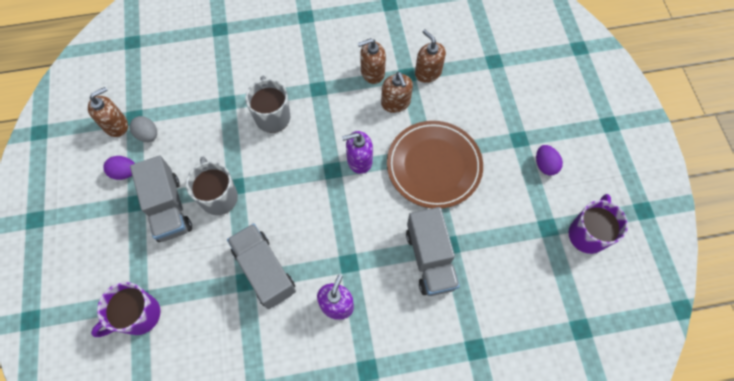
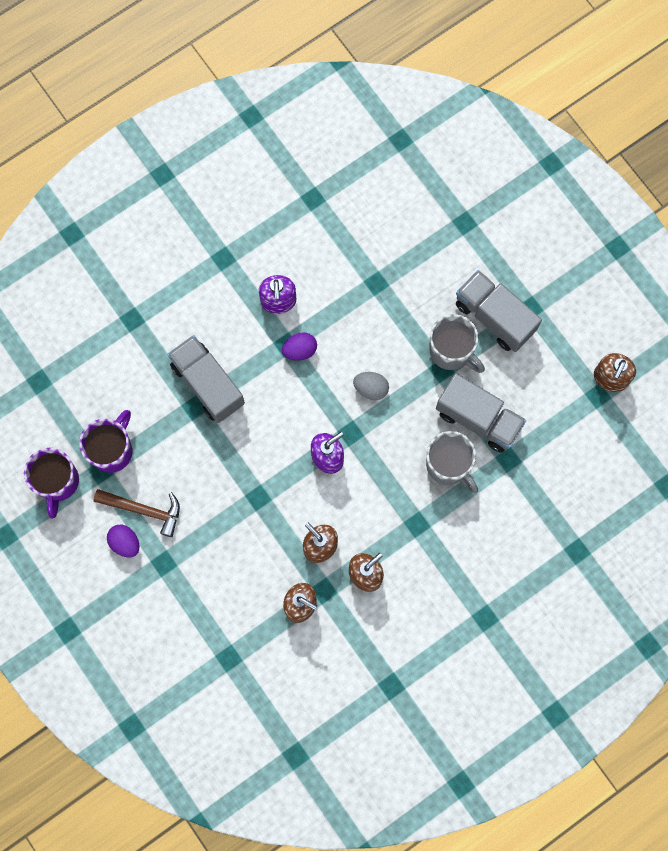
camera: 155 degrees right, 10 degrees up
purple mug [91,282,160,337] -> purple mug moved to [79,410,133,473]
purple egg [103,156,135,180] -> purple egg moved to [282,332,317,361]
grey egg [129,116,157,142] -> grey egg moved to [353,372,389,400]
grey truck [227,223,296,309] -> grey truck moved to [436,373,526,453]
brown plate [387,121,483,208] -> none
none -> brown hammer [94,489,180,537]

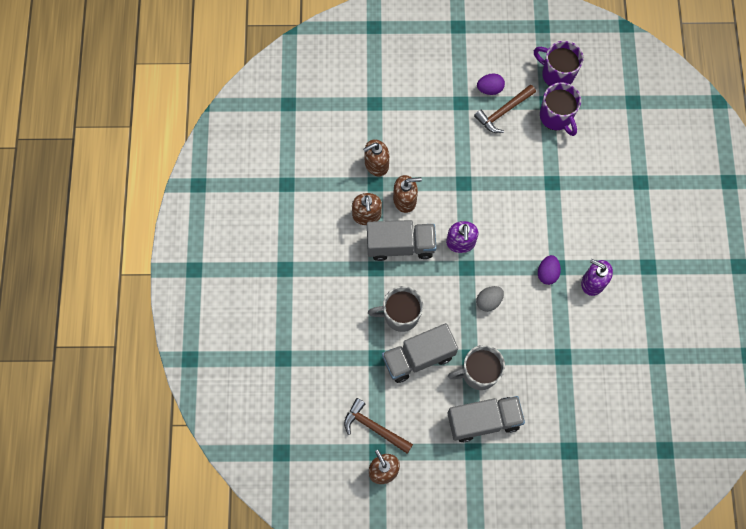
camera: 125 degrees right, 5 degrees down
grey truck [167,335,245,423] -> grey truck moved to [367,220,436,261]
none -> brown hammer [344,398,413,454]

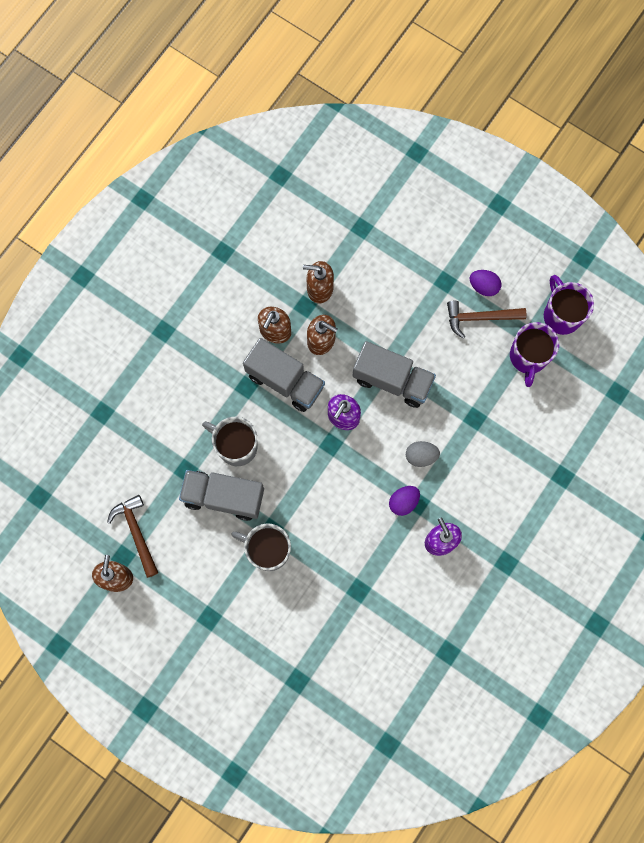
camera: 35 degrees right, 5 degrees up
grey truck [447,396,525,442] -> grey truck moved to [353,341,436,408]
grey egg [476,286,504,312] -> grey egg moved to [406,441,440,467]

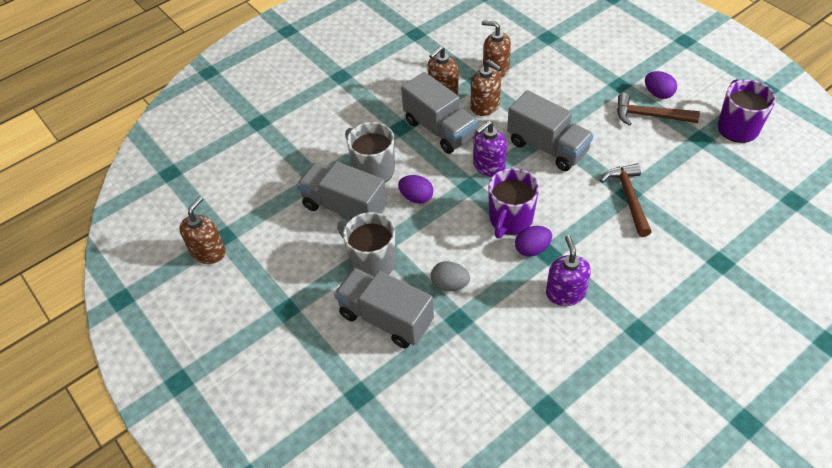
camera: 20 degrees right, 25 degrees down
brown hammer [107,495,158,578] -> brown hammer moved to [600,163,651,237]
grey egg [406,441,440,467] -> grey egg moved to [431,261,470,291]
purple mug [510,322,559,387] -> purple mug moved to [488,168,539,238]
none -> grey truck [334,268,434,349]
none -> purple egg [398,175,433,204]

